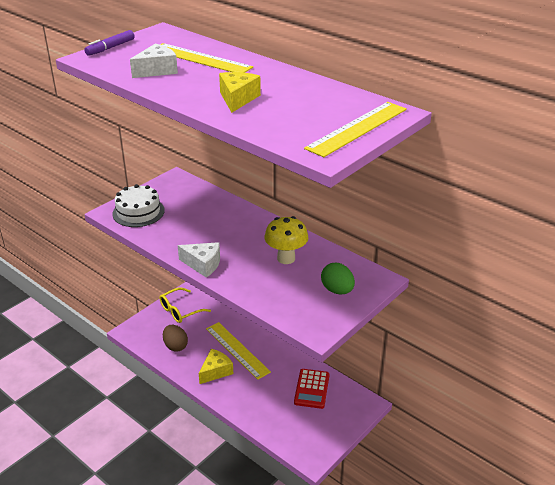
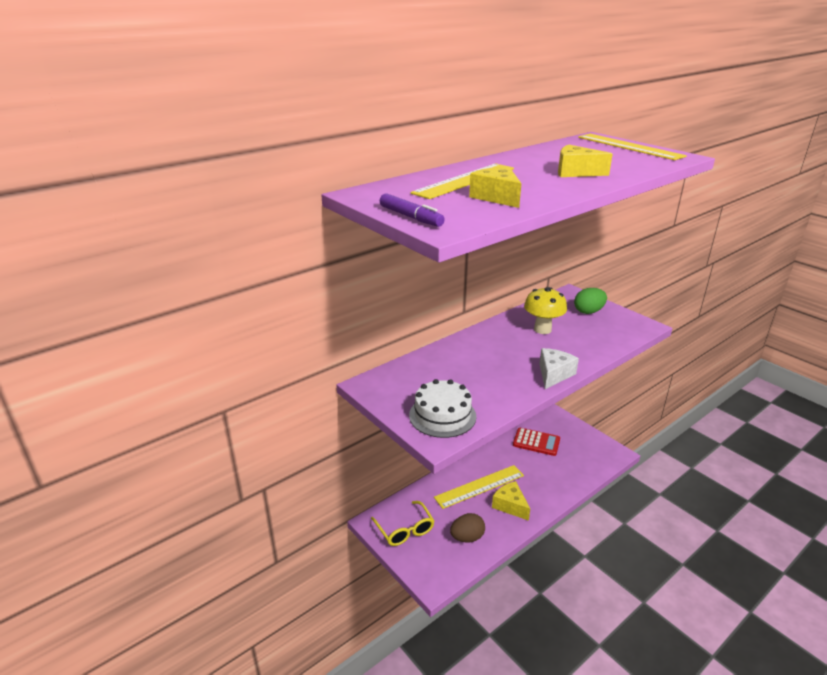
camera: 80 degrees left, 5 degrees down
white cheese [130,44,178,78] -> yellow cheese [469,166,522,208]

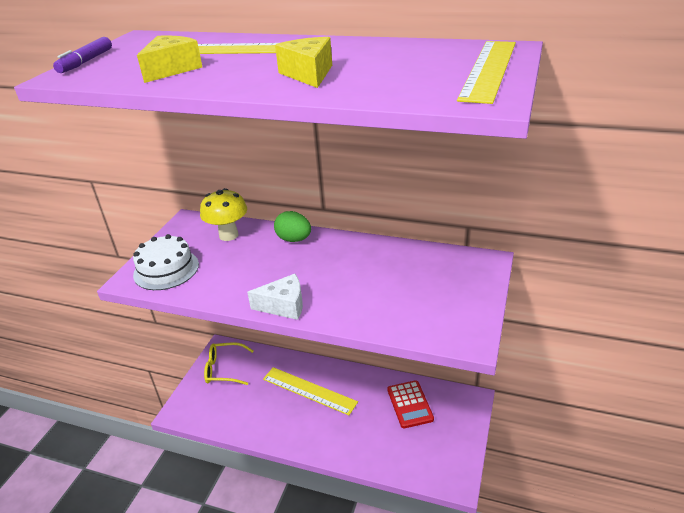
camera: 60 degrees right, 5 degrees up
yellow glasses [371,501,434,546] -> yellow glasses turned 60 degrees clockwise [204,342,254,385]
brown egg [450,513,485,543] -> none
yellow cheese [492,481,530,521] -> none
yellow mushroom [524,287,567,334] -> yellow mushroom moved to [200,188,247,241]
green egg [574,288,607,314] -> green egg moved to [274,211,311,242]

